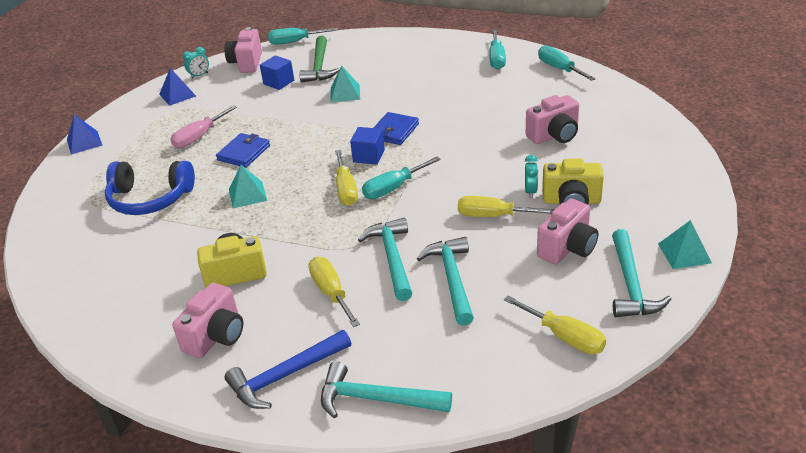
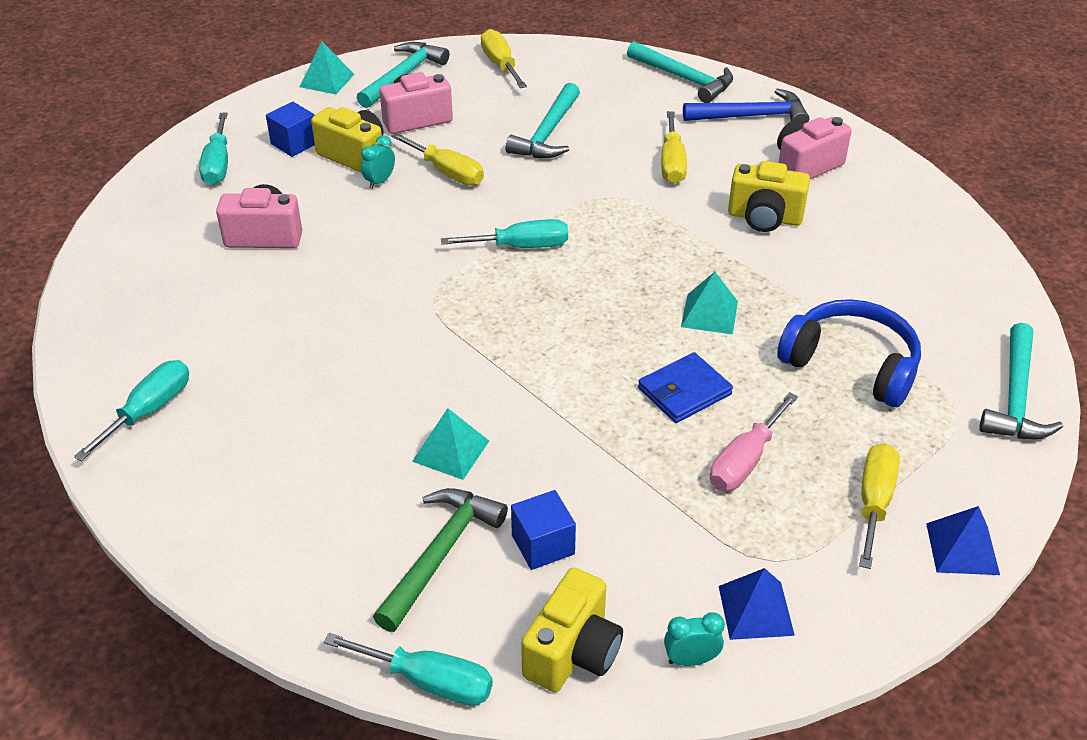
camera: 155 degrees left, 5 degrees up
pink screwdriver [170,105,237,149] -> pink screwdriver turned 150 degrees clockwise [710,392,798,491]
pink camera [224,27,262,73] -> yellow camera [521,567,623,692]
yellow screwdriver [335,150,358,206] -> yellow screwdriver moved to [859,443,900,569]
blue cube [350,127,385,165] -> blue cube moved to [266,102,315,157]
turquoise hammer [358,218,412,301] -> turquoise hammer moved to [979,323,1063,439]
blue wallet [373,112,419,145] -> none
turquoise screwdriver [538,45,596,81] -> turquoise screwdriver moved to [199,112,228,185]

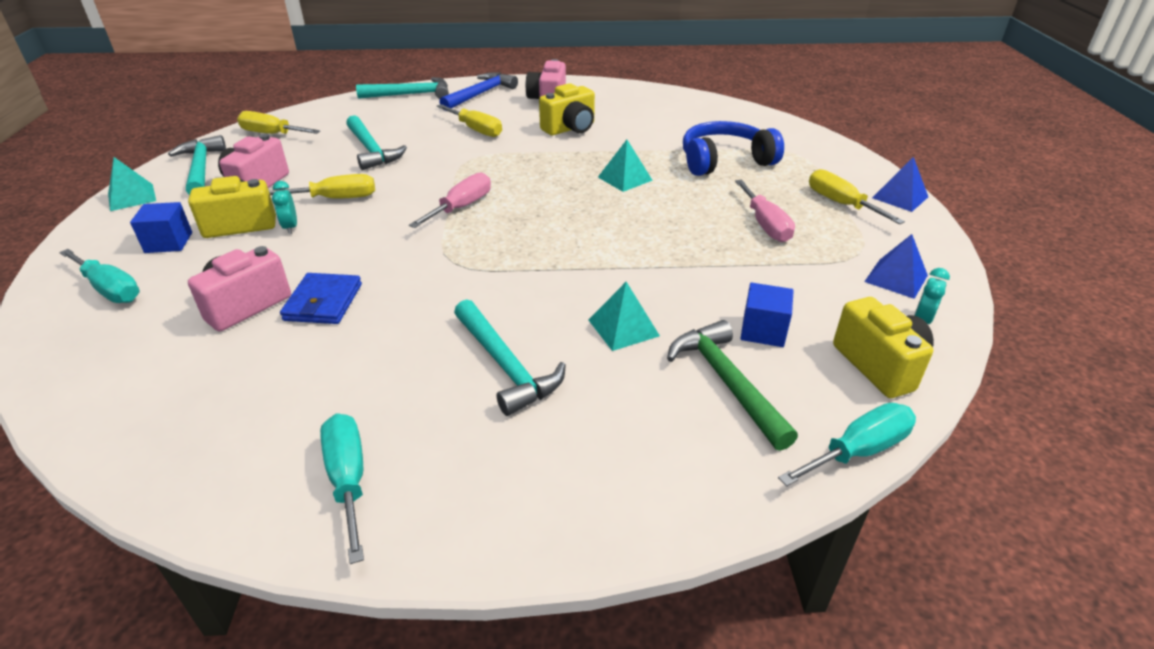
camera: 50 degrees left, 5 degrees down
turquoise screwdriver [441,219,568,248] -> pink screwdriver [409,172,491,228]
blue wallet [638,352,733,423] -> blue wallet moved to [280,273,362,324]
turquoise hammer [979,323,1063,439] -> turquoise hammer moved to [454,299,566,416]

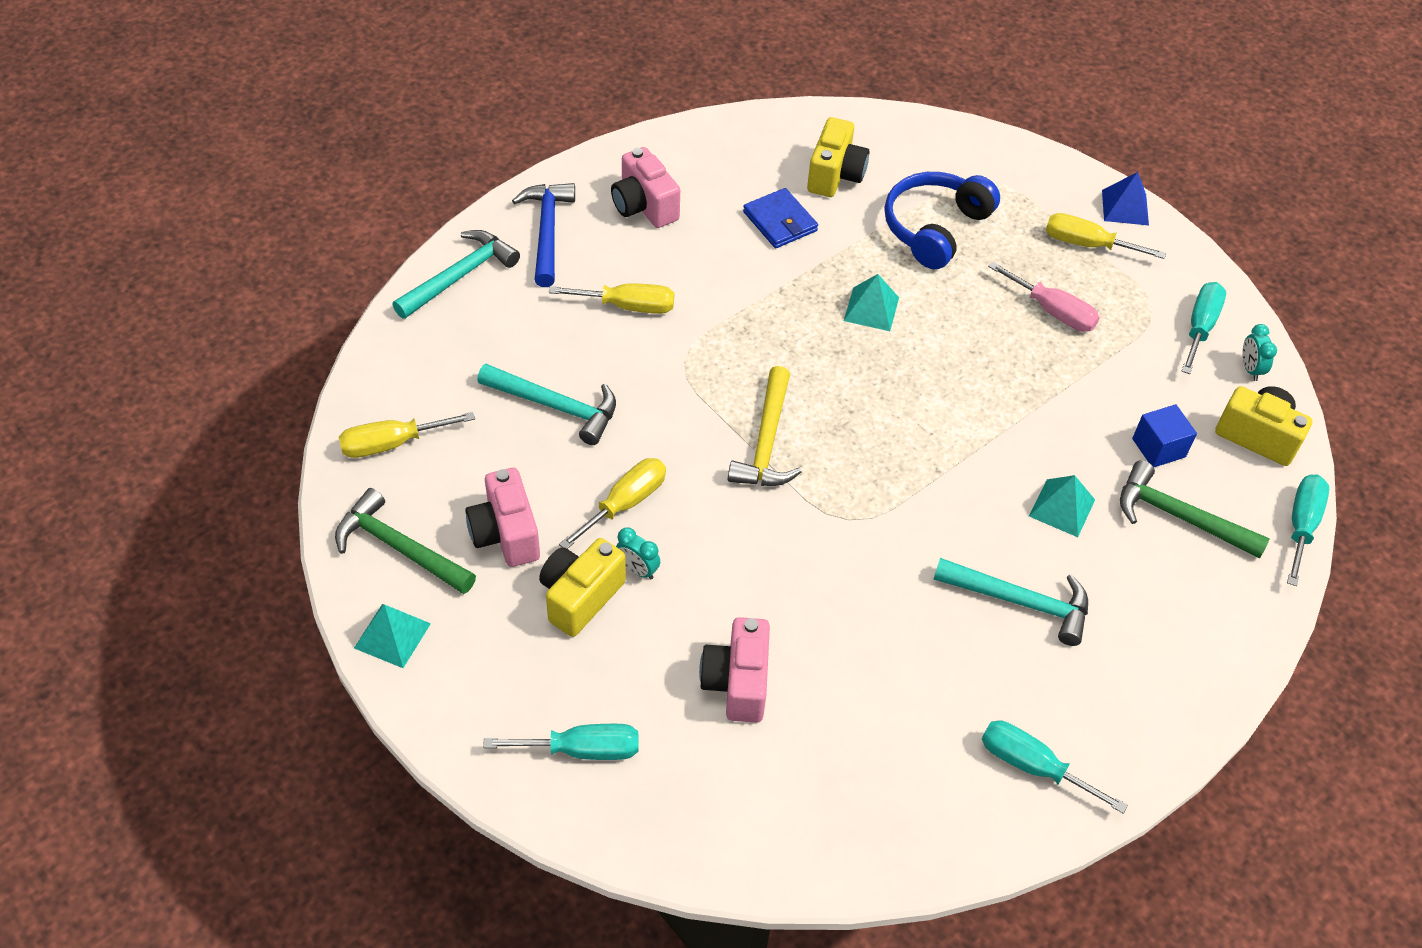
camera: 40 degrees left, 15 degrees up
blue cube [130,202,192,253] -> none
turquoise hammer [168,135,226,195] -> green hammer [335,488,476,594]
blue wallet [280,273,362,324] -> blue wallet moved to [743,188,818,248]
pink screwdriver [409,172,491,228] -> yellow hammer [728,366,802,486]
yellow camera [539,83,595,135] -> yellow camera moved to [807,117,869,197]
blue pyramid [864,234,928,299] -> turquoise screwdriver [1182,282,1226,374]

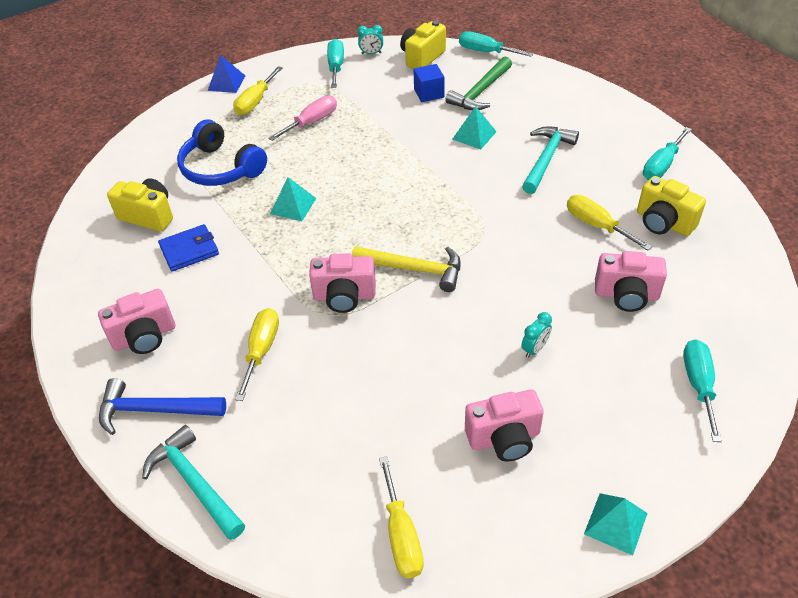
camera: 80 degrees left, 5 degrees down
green hammer [335,488,476,594] -> none
turquoise hammer [477,364,616,445] -> none
yellow camera [539,538,626,637] -> yellow camera moved to [637,176,706,236]
yellow screwdriver [559,458,666,549] -> yellow screwdriver moved to [567,195,652,251]
turquoise screwdriver [1182,282,1226,374] -> turquoise screwdriver turned 60 degrees clockwise [327,39,344,88]
none -> pink camera [309,253,376,313]

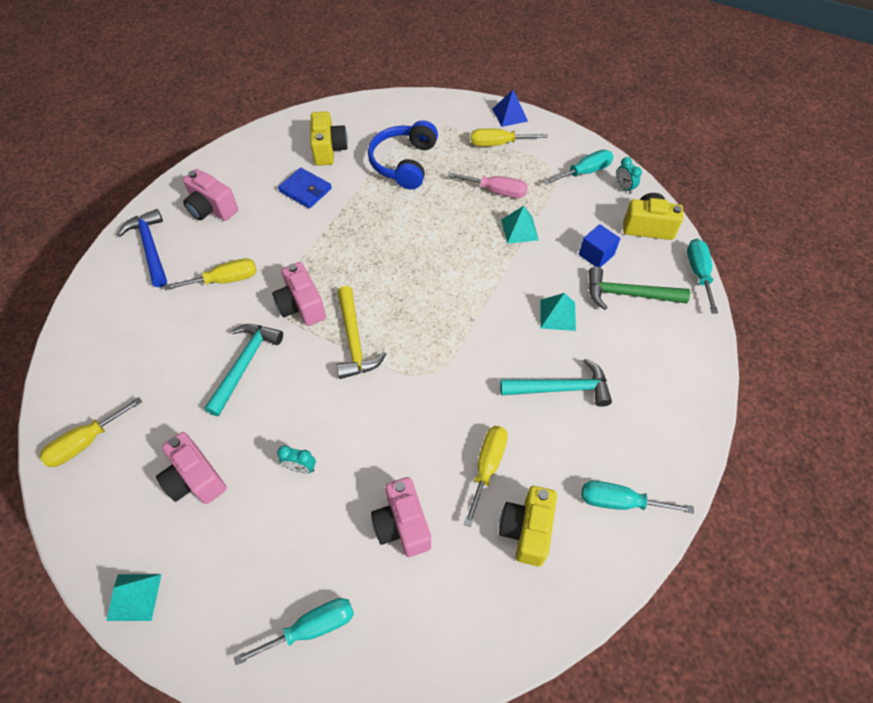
camera: 60 degrees right, 10 degrees up
turquoise hammer [142,425,245,540] -> turquoise hammer moved to [204,324,283,416]
turquoise pyramid [270,177,316,221] -> turquoise pyramid moved to [501,206,539,244]

